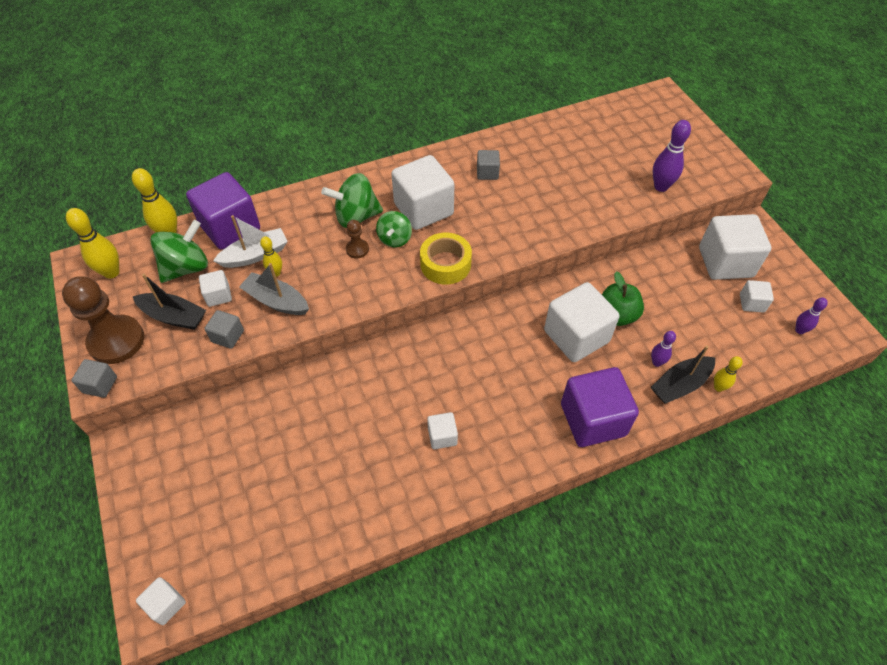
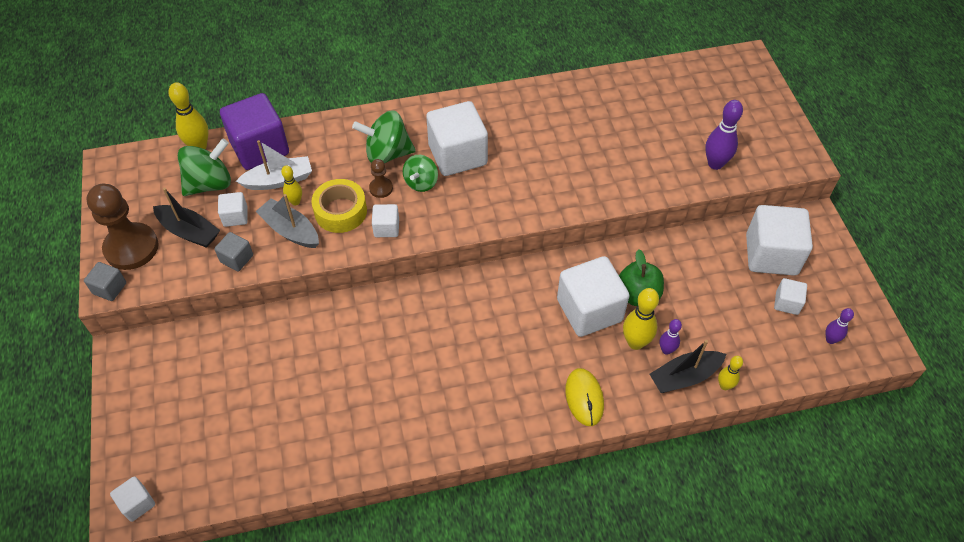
camera: 10 degrees right, 0 degrees up
yellow bowling pin [66,208,119,279] -> yellow bowling pin moved to [623,288,659,350]
yellow tape [420,233,472,285] -> yellow tape moved to [312,179,367,233]
white cube [427,412,458,449] -> white cube moved to [372,204,399,237]
grey cube [477,150,500,180] -> none
purple cube [561,367,639,447] -> yellow mouse [565,368,604,426]

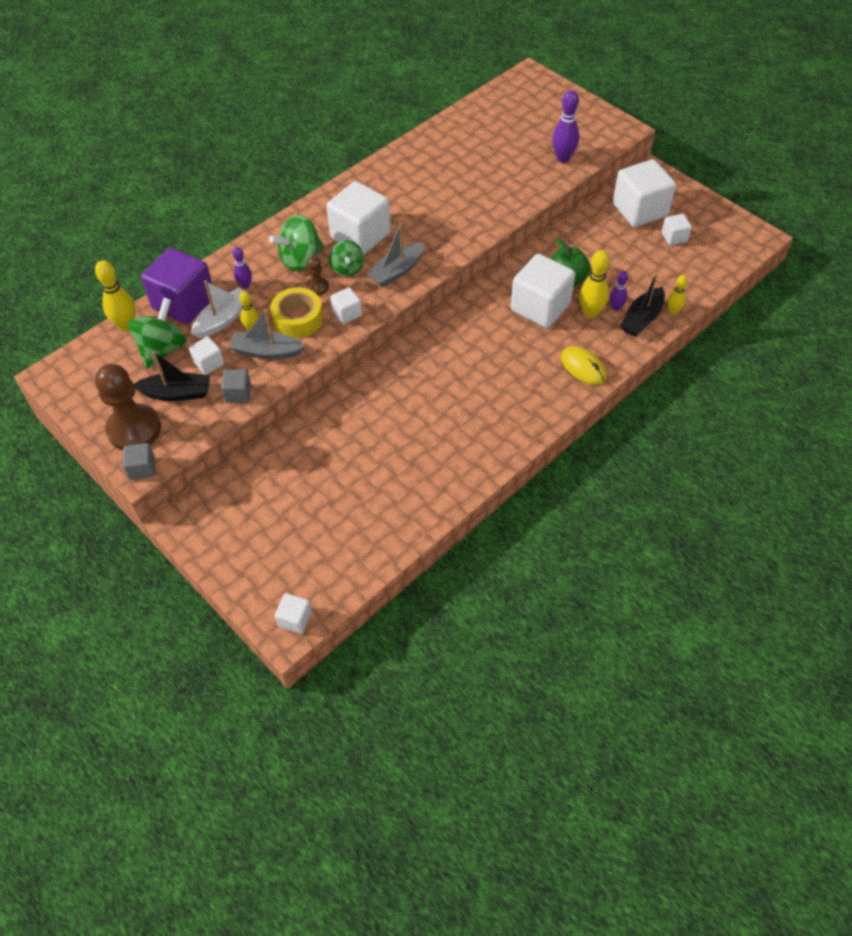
camera: 30 degrees left, 0 degrees up
purple bowling pin [826,308,854,344] -> purple bowling pin moved to [232,247,252,289]
none -> grey boat [366,223,424,287]

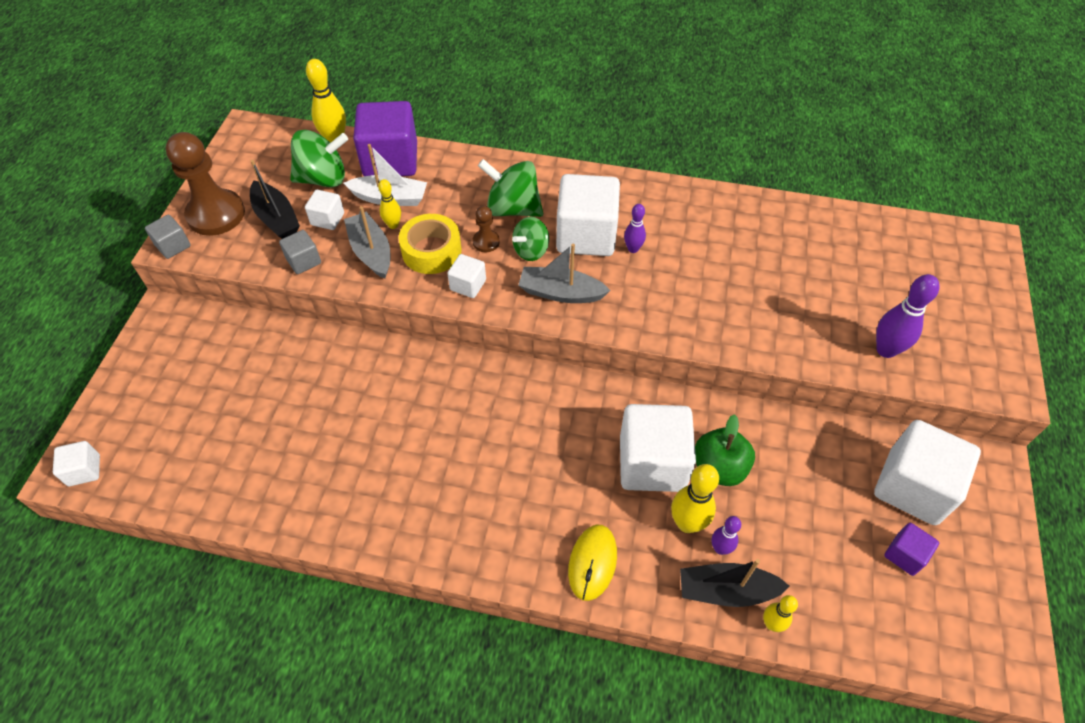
camera: 55 degrees right, 0 degrees up
purple bowling pin [232,247,252,289] -> purple bowling pin moved to [624,204,646,253]
white cube [662,214,692,245] -> purple cube [884,523,939,576]

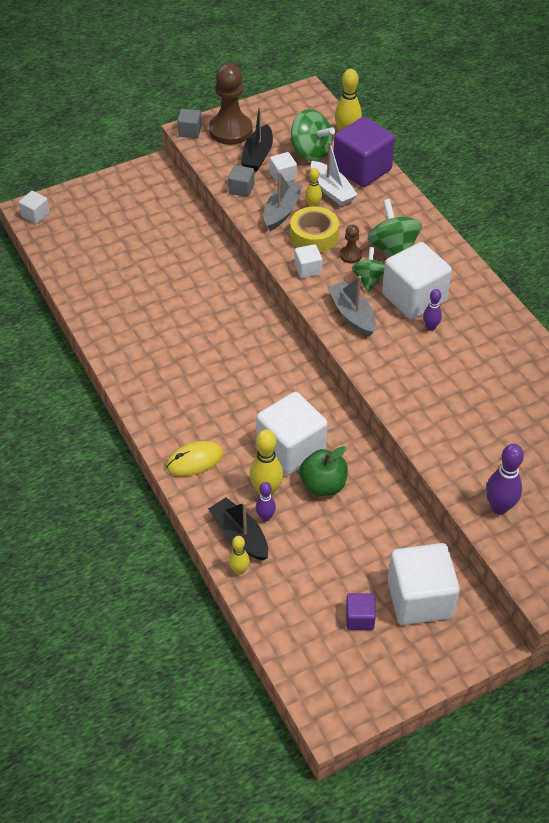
camera: 50 degrees right, 5 degrees down
green spinning top [512,217,549,261] -> green spinning top turned 90 degrees clockwise [352,247,385,292]

